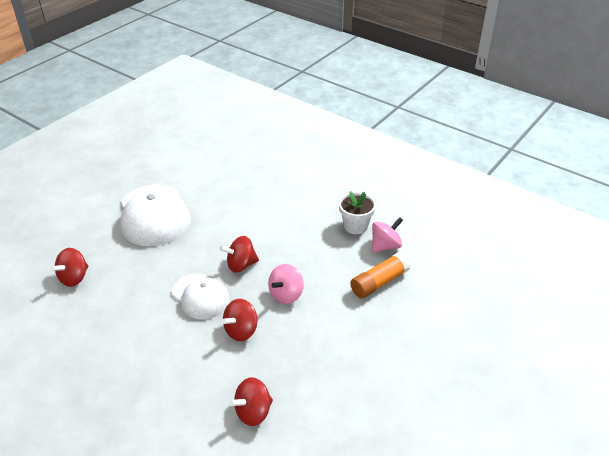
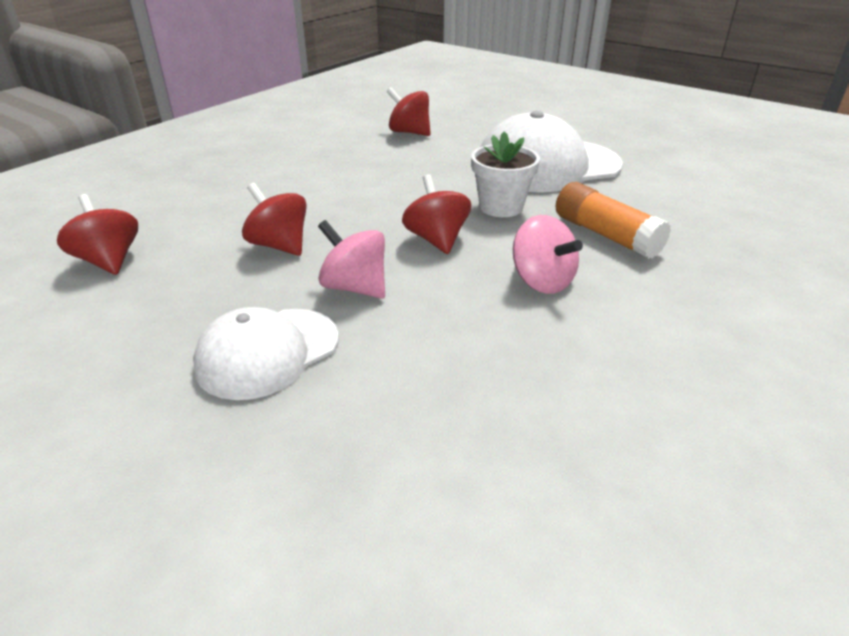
camera: 90 degrees right, 5 degrees down
white cap [172,273,230,320] -> white cap moved to [193,307,339,400]
white flower pot [339,191,376,234] -> white flower pot moved to [471,131,540,217]
orange glue stick [350,252,411,298] -> orange glue stick moved to [556,182,671,259]
pink spinning top [372,217,403,253] -> pink spinning top moved to [513,215,583,294]

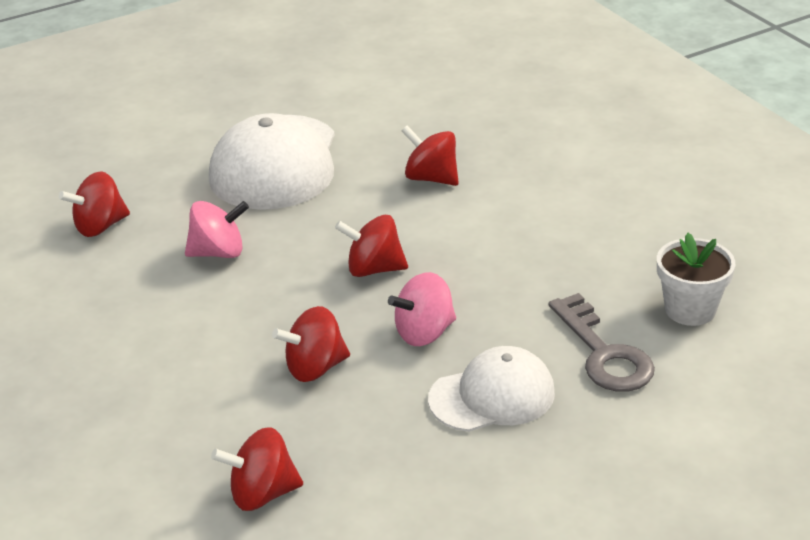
camera: 65 degrees left, 0 degrees up
white cap [193,307,339,400] -> white cap turned 90 degrees counterclockwise [428,346,555,432]
white flower pot [471,131,540,217] -> white flower pot moved to [657,233,735,326]
pink spinning top [513,215,583,294] -> pink spinning top moved to [185,201,249,258]
orange glue stick [556,182,671,259] -> red spinning top [402,125,459,186]
none -> grey key [549,293,655,392]

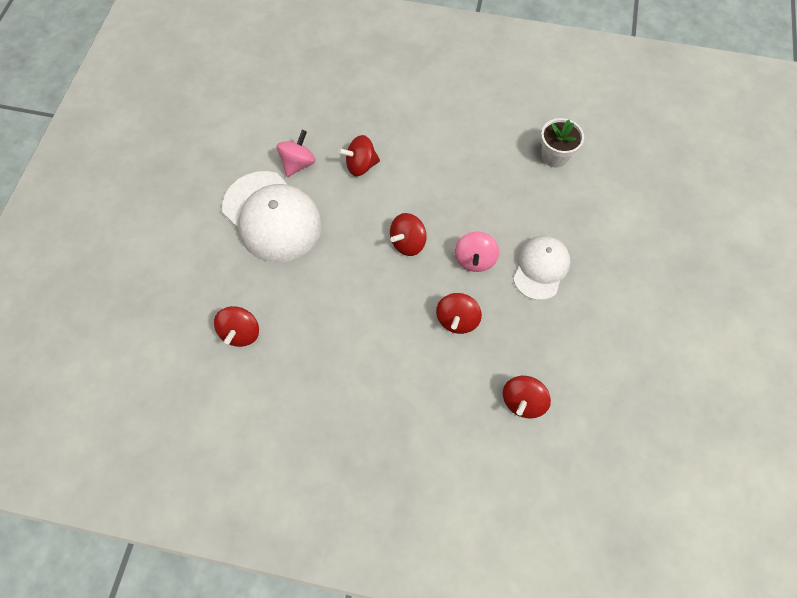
camera: 50 degrees left, 30 degrees up
pink spinning top [185,201,249,258] -> pink spinning top moved to [277,130,316,177]
grey key [549,293,655,392] -> none

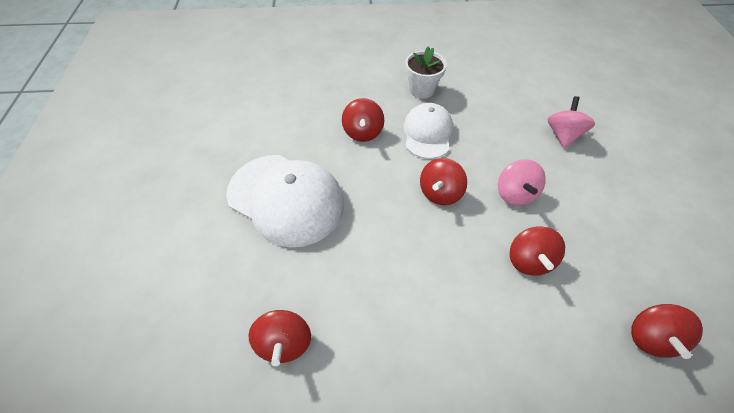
camera: 15 degrees left, 10 degrees down
pink spinning top [277,130,316,177] -> pink spinning top moved to [548,96,595,148]
red spinning top [338,135,380,176] -> red spinning top turned 60 degrees counterclockwise [342,98,384,142]
white cap [513,236,570,300] -> white cap moved to [403,103,453,159]
white flower pot [540,118,584,167] -> white flower pot moved to [405,46,447,99]

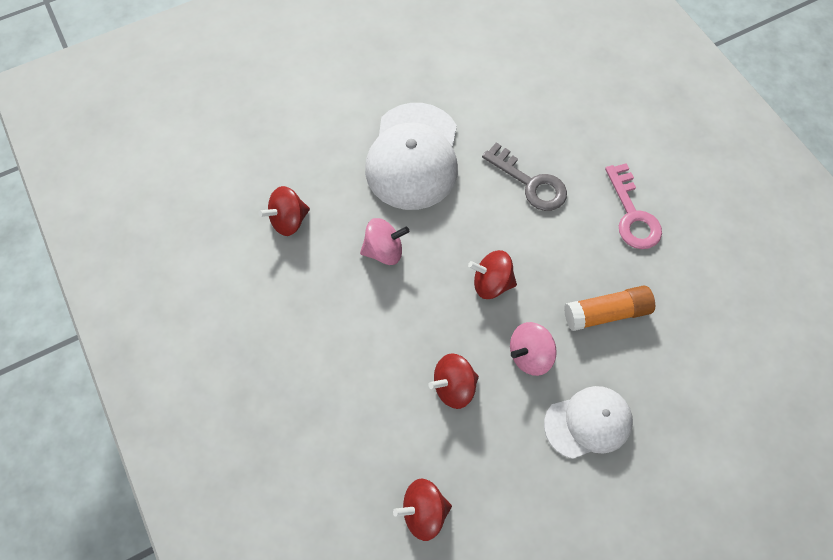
camera: 65 degrees right, 10 degrees up
red spinning top [342,98,384,142] -> grey key [482,142,567,211]
white cap [403,103,453,159] -> white cap moved to [544,386,633,459]
white flower pot [405,46,447,99] -> pink key [605,163,662,249]
pink spinning top [548,96,595,148] -> pink spinning top moved to [360,218,409,265]
none -> orange glue stick [564,285,655,331]

